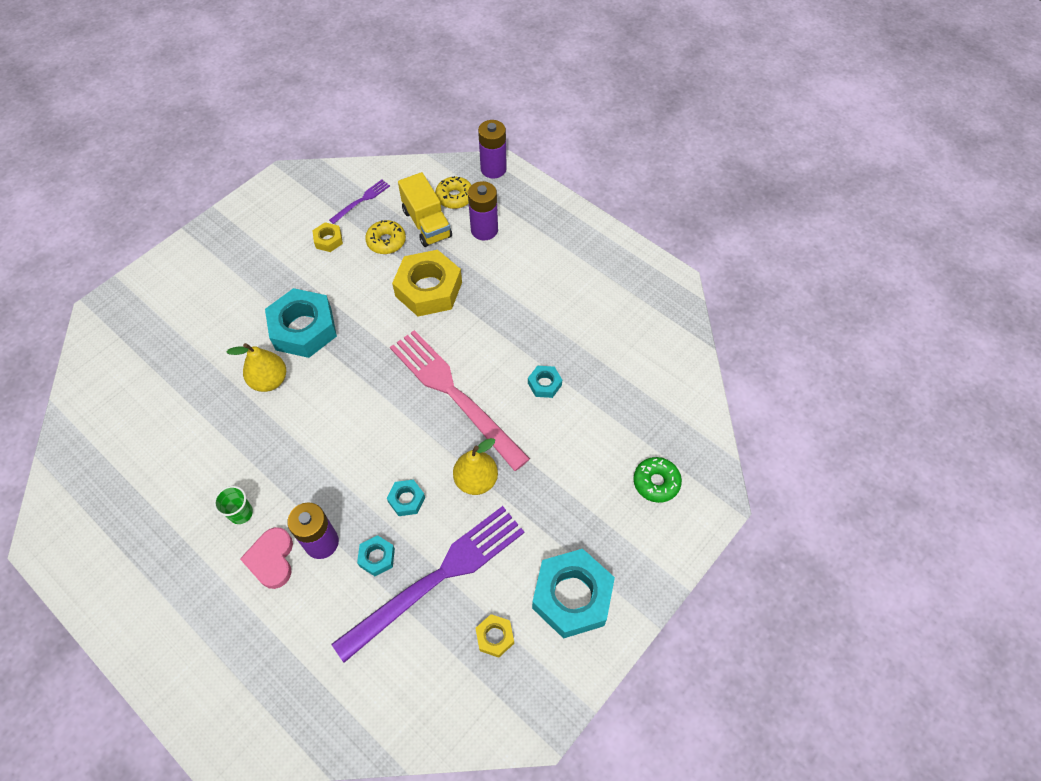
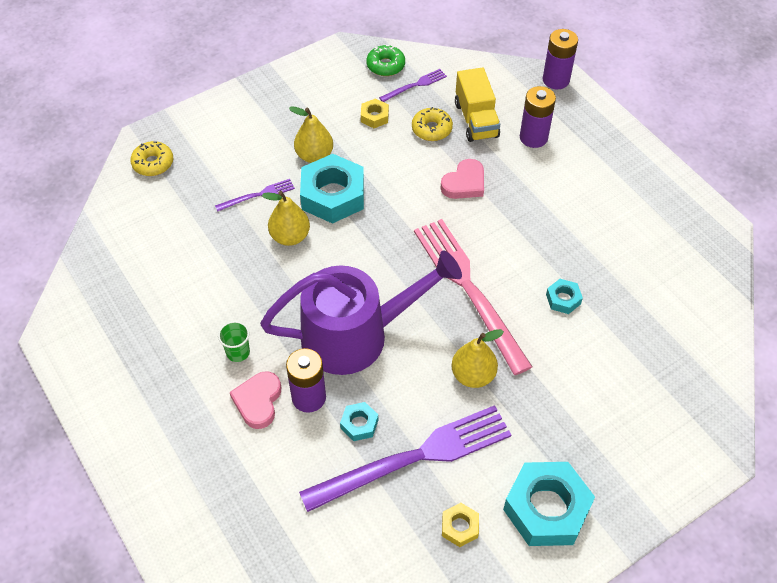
camera: 15 degrees right, 5 degrees down
turquoise nut [387,480,425,516] -> none
yellow nut [392,250,462,317] -> pink heart [441,159,484,199]
yellow donut [435,176,471,209] -> yellow donut moved to [130,141,173,176]
green donut [633,457,682,503] -> green donut moved to [366,45,405,76]
none -> purple fork [215,179,295,212]
none -> purple watering can [260,250,462,375]
none -> yellow pear [289,106,333,163]

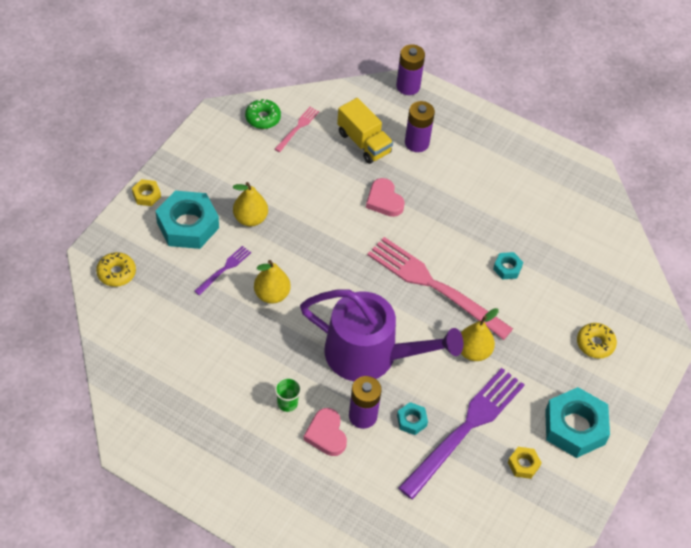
camera: 30 degrees left, 0 degrees up
purple watering can [260,250,462,375] -> purple watering can turned 60 degrees clockwise [300,289,464,381]
turquoise nut [300,154,364,224] -> turquoise nut moved to [156,191,219,249]
yellow nut [361,99,389,128] -> yellow nut moved to [132,179,161,206]
purple fork [379,69,447,102] -> pink fork [275,107,319,152]
yellow donut [412,107,453,141] -> yellow donut moved to [577,323,617,359]
pink heart [441,159,484,199] -> pink heart turned 135 degrees clockwise [366,178,405,217]

